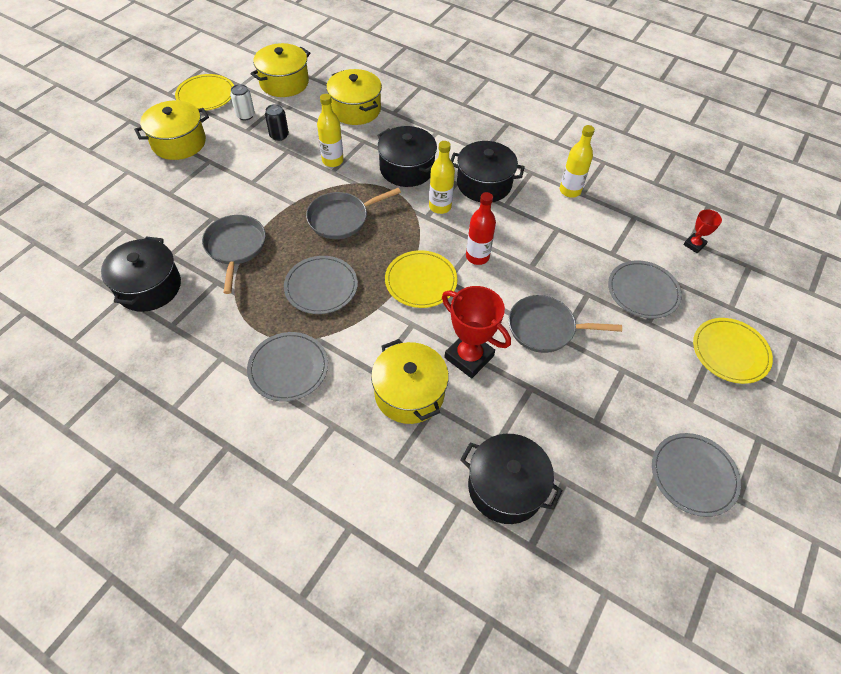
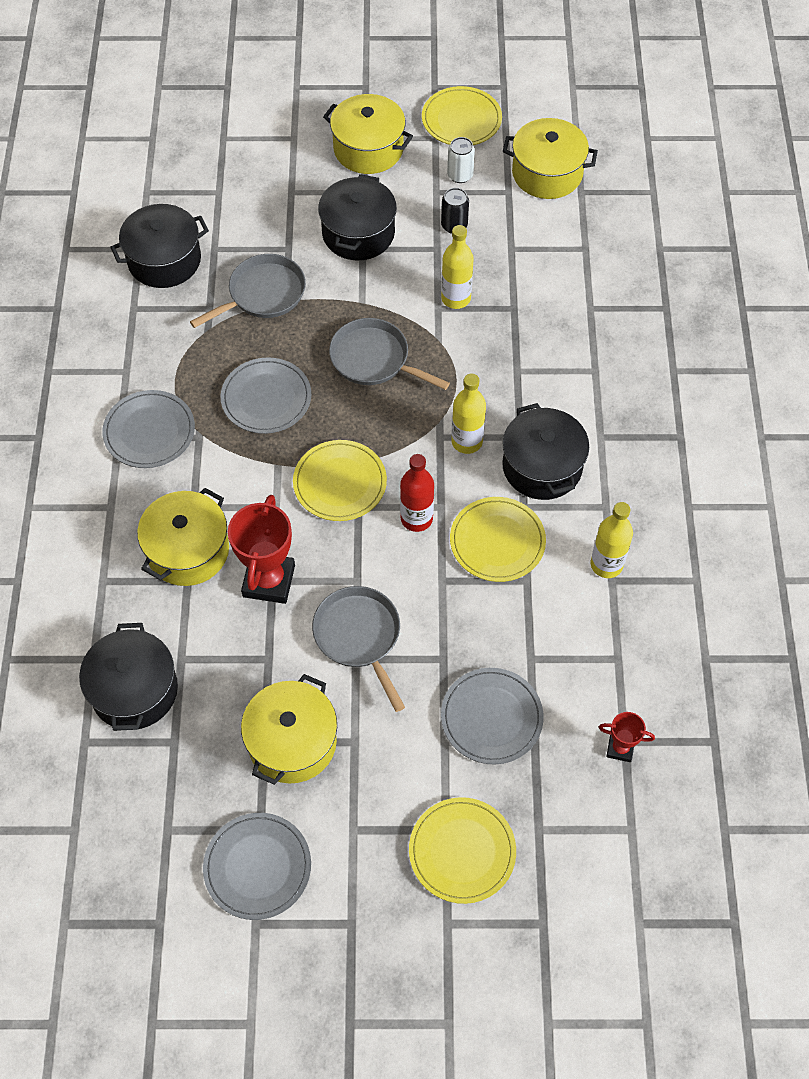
camera: 60 degrees right, 5 degrees up
yellow pot [326,69,382,125] -> yellow pot moved to [241,674,337,785]
black pot [377,126,437,187] -> black pot moved to [318,174,397,260]
none -> yellow plate [450,497,546,582]

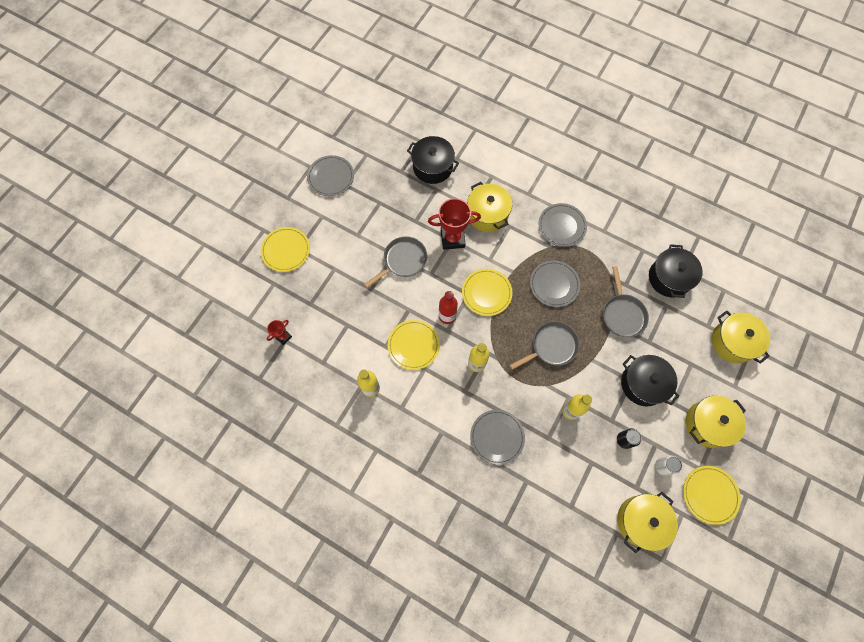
camera: 120 degrees right, 10 degrees up
red trophy [228,495,295,604] -> red trophy turned 45 degrees counterclockwise [428,198,481,250]
yellow pot [241,674,337,785] -> yellow pot moved to [712,310,770,364]
grey pan [312,586,405,712] -> grey pan turned 45 degrees counterclockwise [364,236,427,288]
grey plate [441,668,543,764] -> grey plate moved to [470,410,525,465]
black pot [502,403,589,500] -> none

